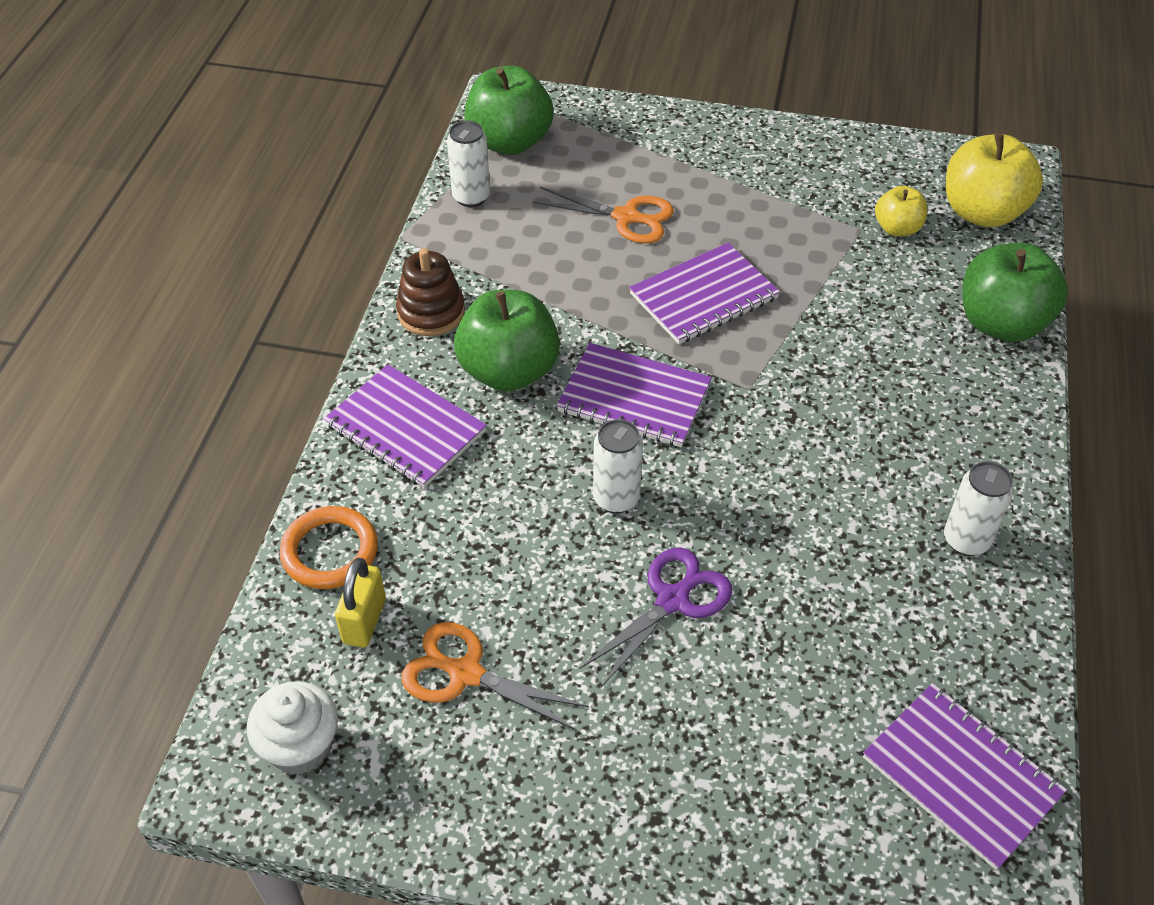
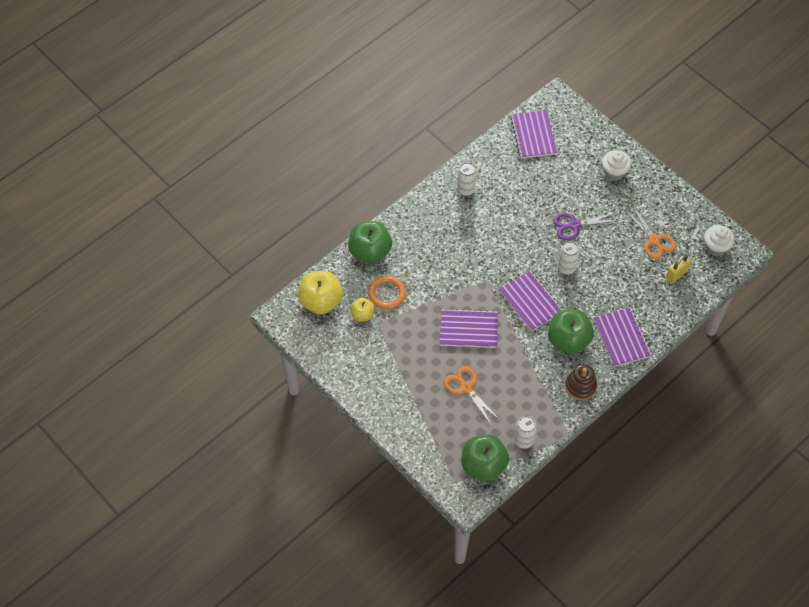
camera: 145 degrees left, 10 degrees up
orange ring [280,506,378,589] -> orange ring moved to [368,276,406,309]
none -> white cupcake [602,150,631,181]

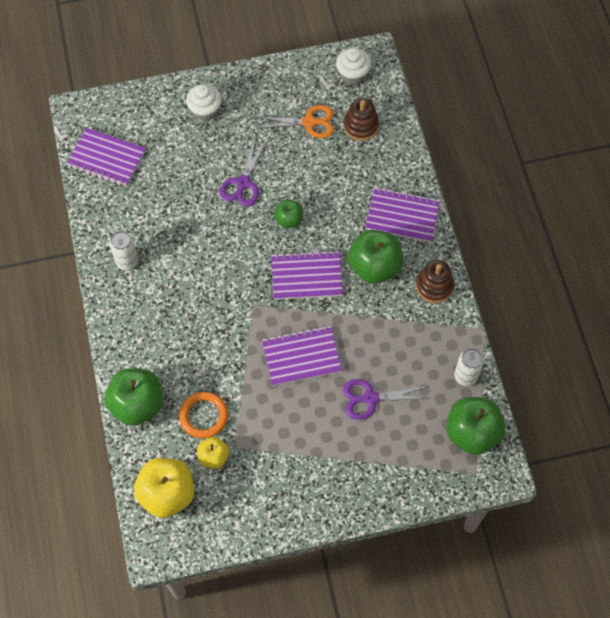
camera: 60 degrees left, 5 degrees up
purple notebook [440,308,497,348] -> purple notebook turned 45 degrees clockwise [262,326,342,386]
orange scissors [444,366,500,426] -> purple scissors [343,379,431,420]
white can [558,241,580,275] -> green apple [274,199,303,228]
yellow padlock [666,254,691,283] -> brown stacking toy [343,98,379,141]

